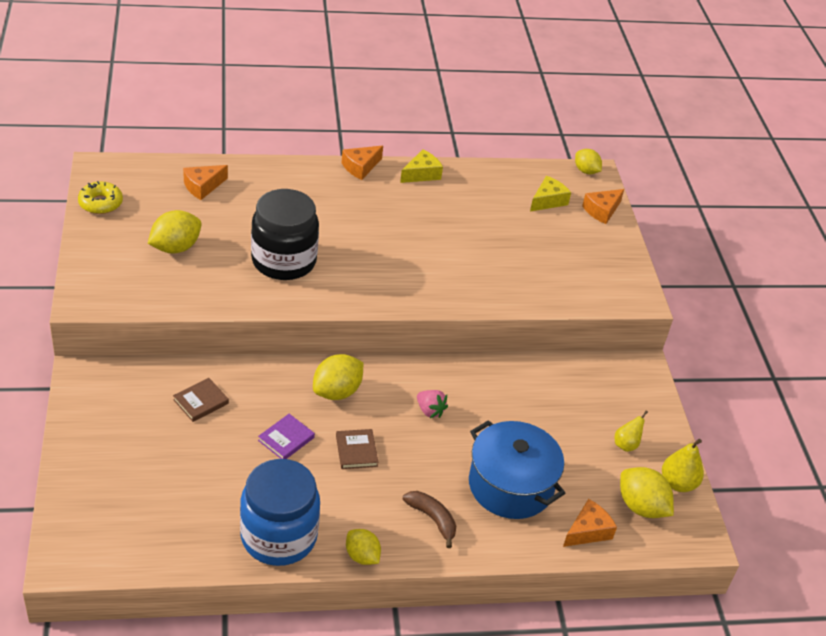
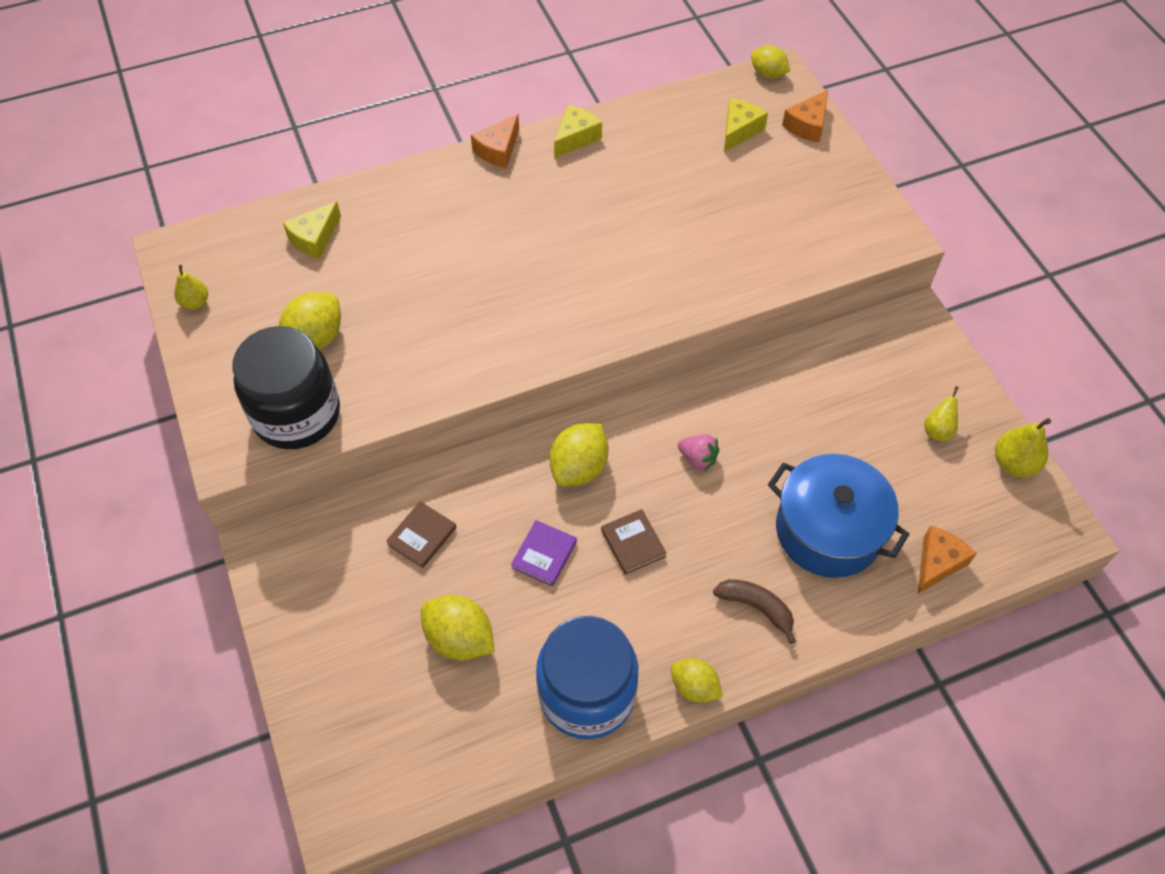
camera: 10 degrees left, 15 degrees up
yellow donut [78,181,123,214] -> yellow pear [174,264,208,310]
orange cheese [183,165,228,200] -> yellow cheese [283,201,341,259]
black jar [251,189,319,280] -> black jar moved to [232,326,340,449]
yellow lemon [620,467,674,518] -> yellow lemon moved to [421,595,495,661]

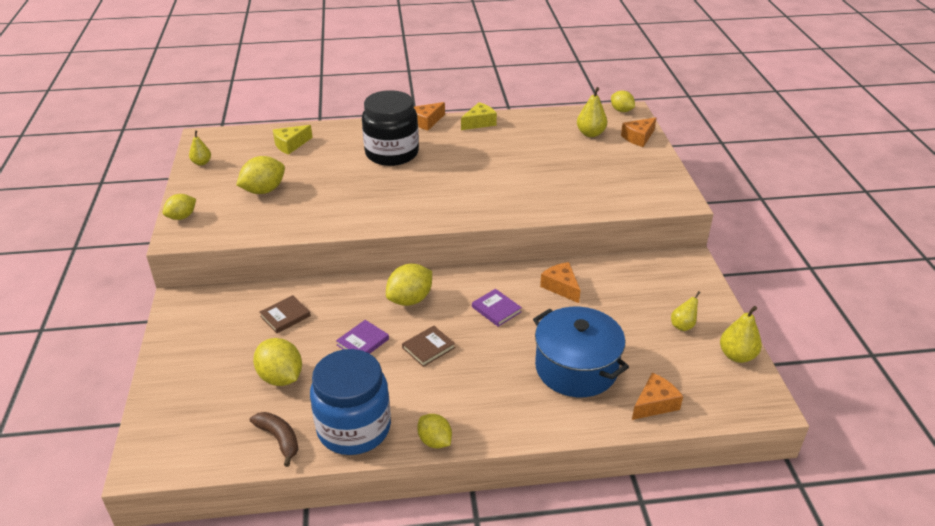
camera: 15 degrees right, 20 degrees down
black jar [232,326,340,449] -> black jar moved to [362,90,419,166]
brown book [601,509,667,575] -> brown book turned 60 degrees clockwise [402,326,455,367]
pink strawberry [678,434,720,472] -> purple book [472,289,522,327]
brown banana [713,579,796,644] -> brown banana moved to [250,412,298,467]
yellow cheese [724,98,768,152] -> yellow pear [577,87,607,137]
none -> yellow lemon [163,194,196,220]
none -> orange cheese [540,262,581,303]

